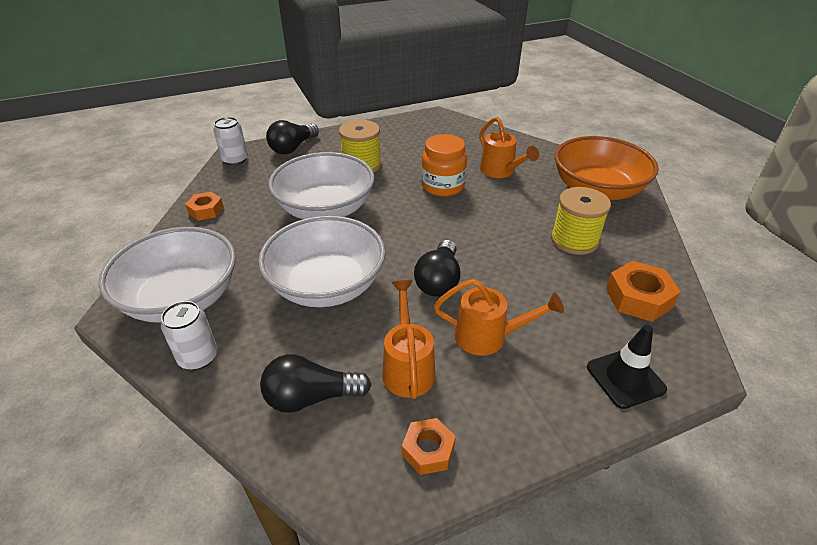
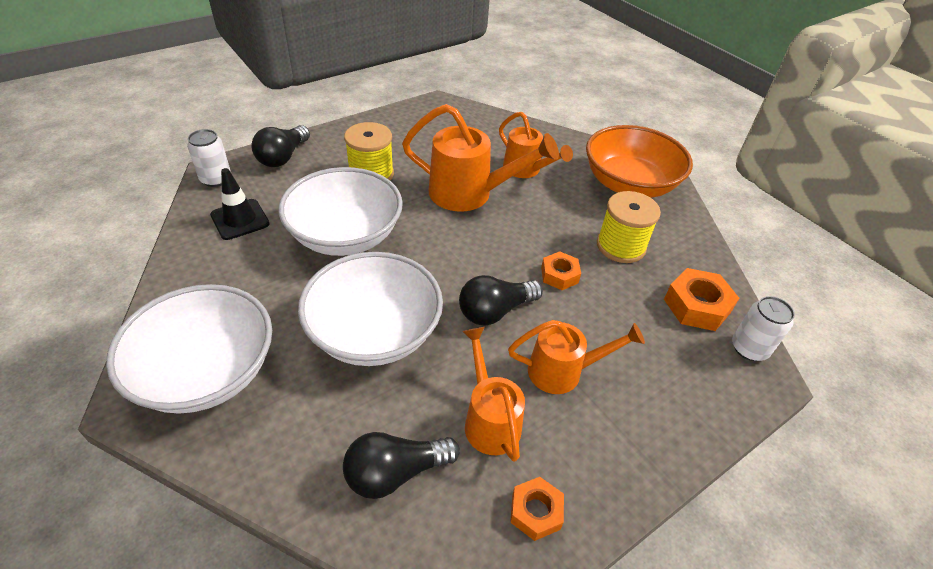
camera: 15 degrees left, 5 degrees up
white can [161,301,218,370] -> white can moved to [732,296,795,361]
orange nut [185,192,224,221] -> orange nut moved to [541,251,581,290]
black light bulb [414,240,461,297] -> black light bulb turned 60 degrees clockwise [459,275,543,325]
orange jar [421,134,467,197] -> orange watering can [402,104,559,211]
black traffic cone [587,325,667,409] -> black traffic cone moved to [210,168,270,240]

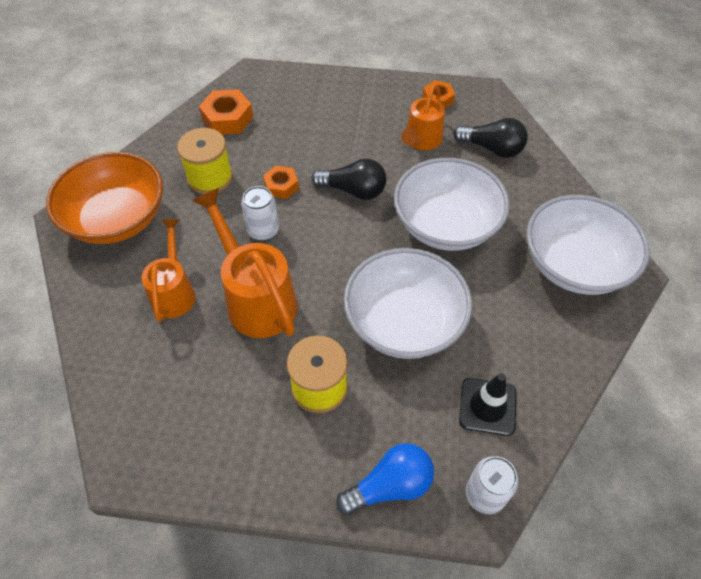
camera: 135 degrees left, 10 degrees up
black light bulb [251,125,310,167] -> blue light bulb [336,443,434,515]
orange watering can [508,320,645,394] -> none
white can [732,296,795,361] -> white can moved to [241,186,279,241]

